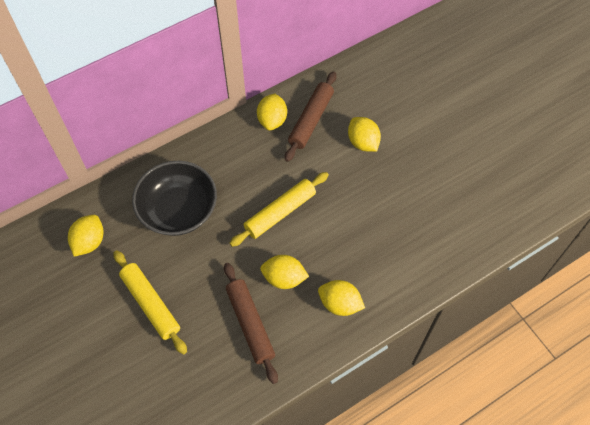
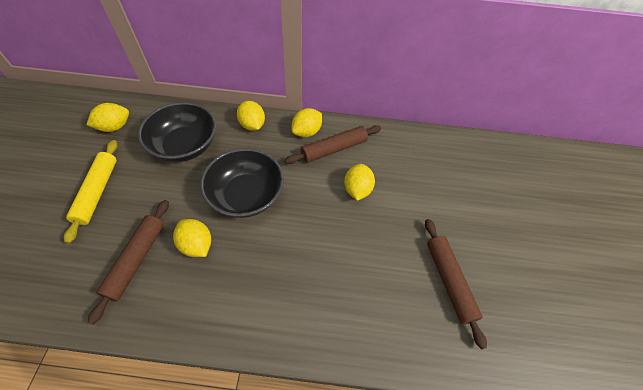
camera: 35 degrees right, 5 degrees down
yellow rolling pin [229,172,329,247] -> black bowl [200,148,284,218]
yellow lemon [318,280,365,316] -> yellow lemon moved to [237,101,265,131]
none -> brown rolling pin [425,219,487,349]

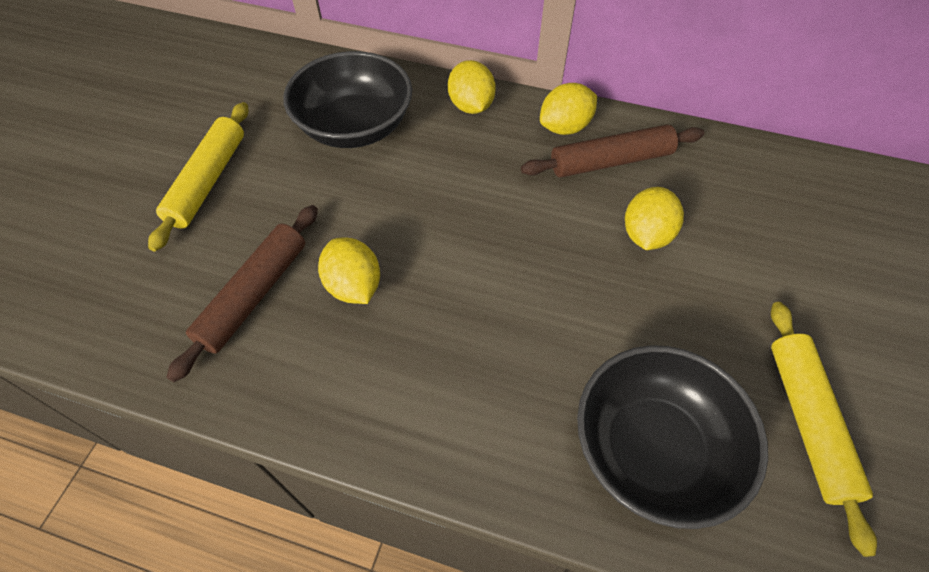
camera: 15 degrees right, 0 degrees up
yellow lemon [86,103,129,132] -> none
black bowl [200,148,284,218] -> black bowl moved to [577,345,768,529]
brown rolling pin [425,219,487,349] -> yellow rolling pin [771,302,877,557]

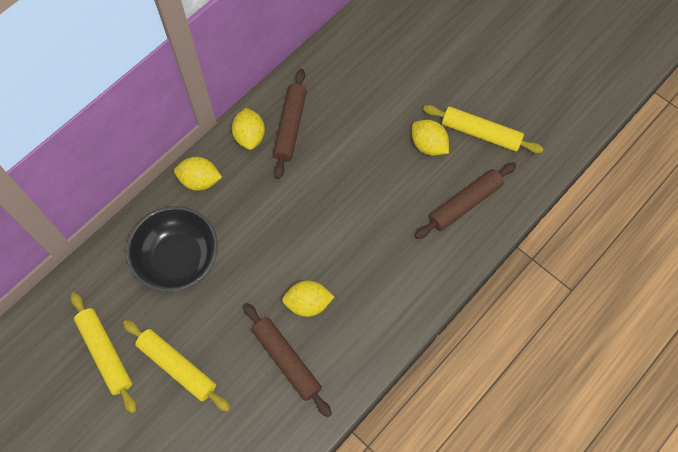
camera: 65 degrees left, 10 degrees up
black bowl [577,345,768,529] -> brown rolling pin [415,162,516,239]
yellow lemon [625,187,684,250] -> yellow lemon moved to [412,120,449,156]
none -> yellow rolling pin [70,292,137,413]

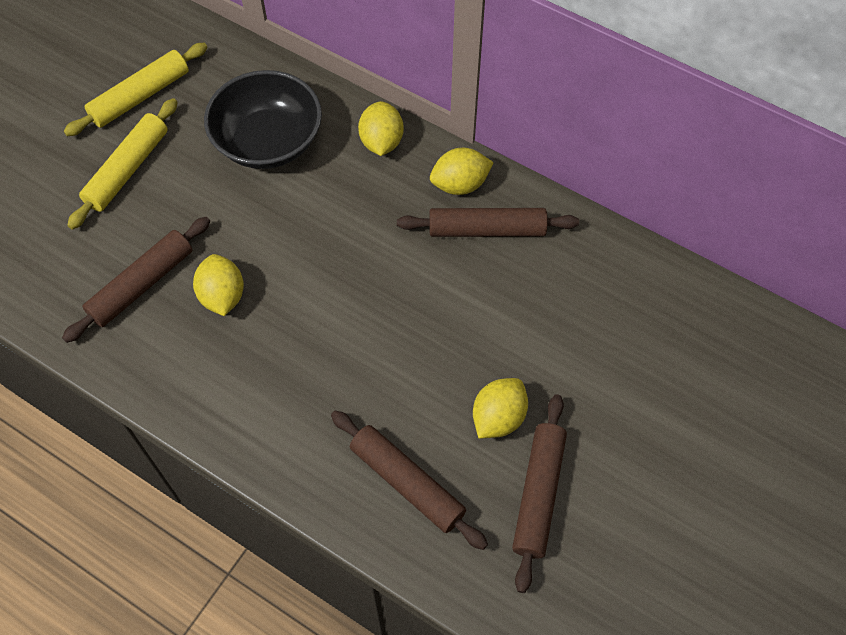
camera: 80 degrees right, 5 degrees down
yellow rolling pin [423,105,544,153] -> brown rolling pin [512,394,567,593]

